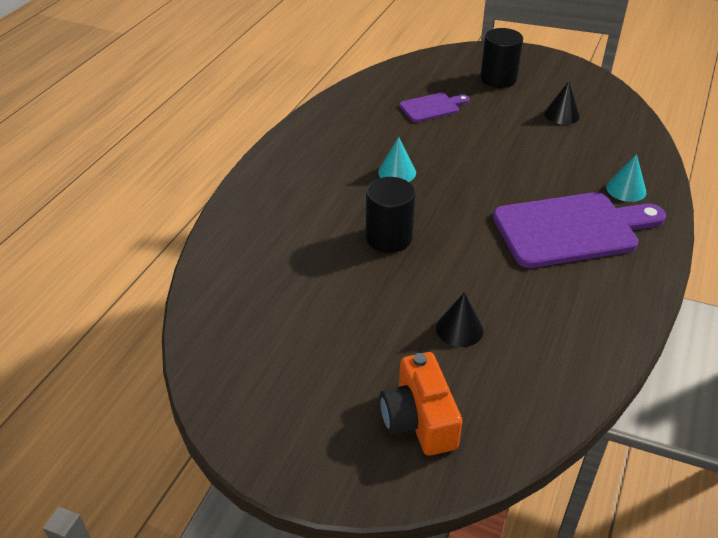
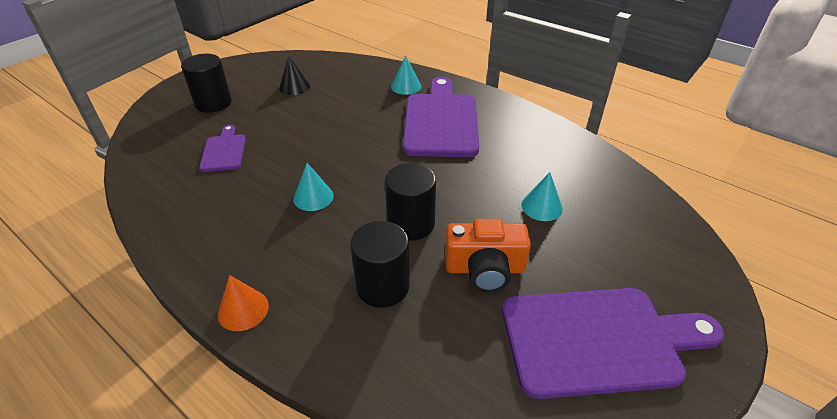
camera: 75 degrees left, 0 degrees up
orange camera [380,352,462,456] -> orange camera moved to [445,219,531,292]
black cone [436,292,483,347] -> turquoise cone [521,172,563,221]
none -> orange cone [218,275,269,331]
none -> black cylinder [350,221,410,308]
none -> purple cutting board [502,288,724,399]

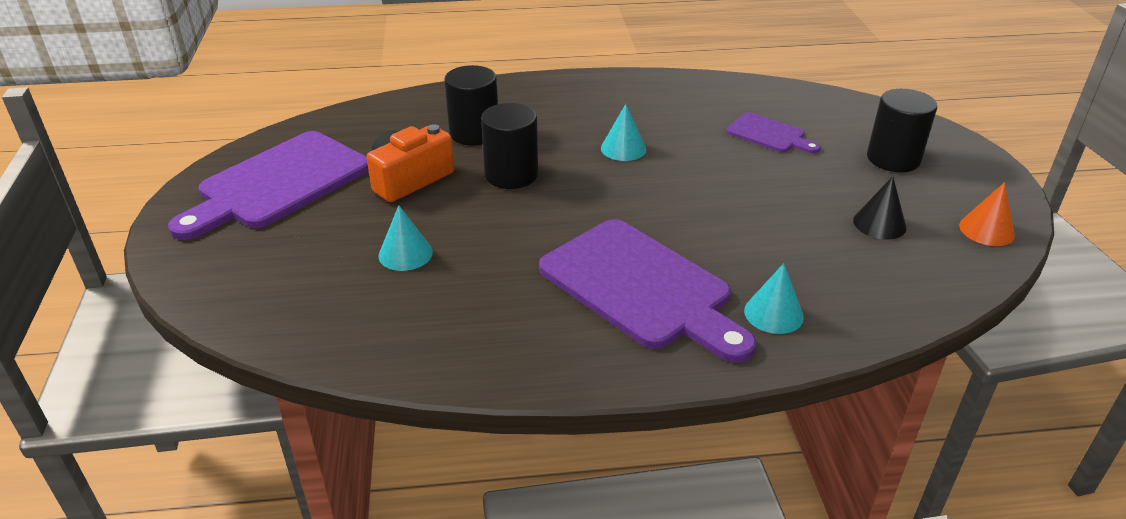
camera: 135 degrees right, 5 degrees down
orange cone [218,275,269,331] -> orange cone moved to [959,182,1015,246]

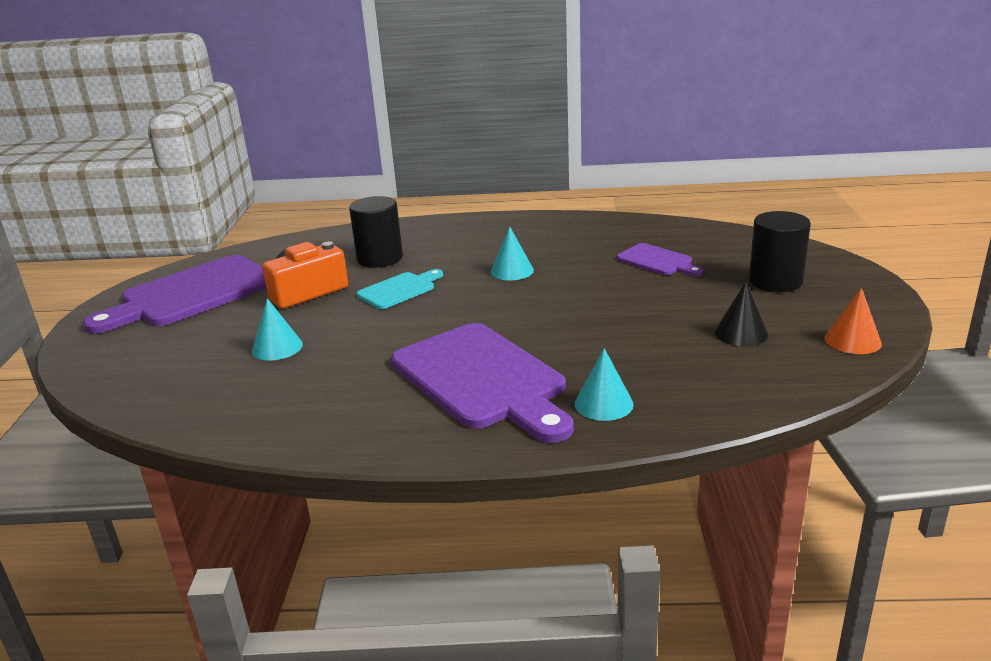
camera: 10 degrees right, 10 degrees down
black cylinder [481,103,538,189] -> turquoise cutting board [356,269,443,309]

